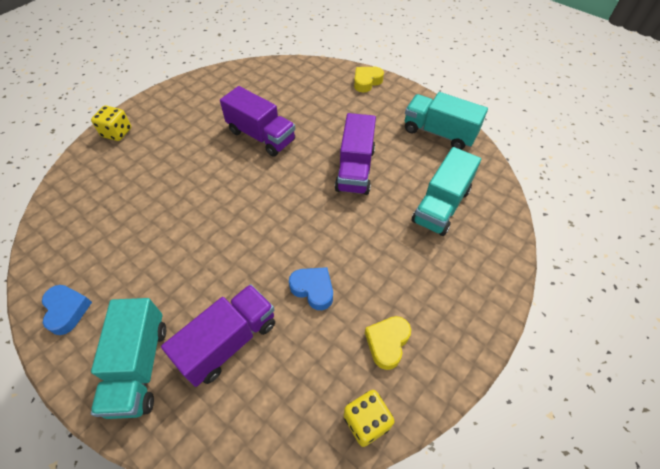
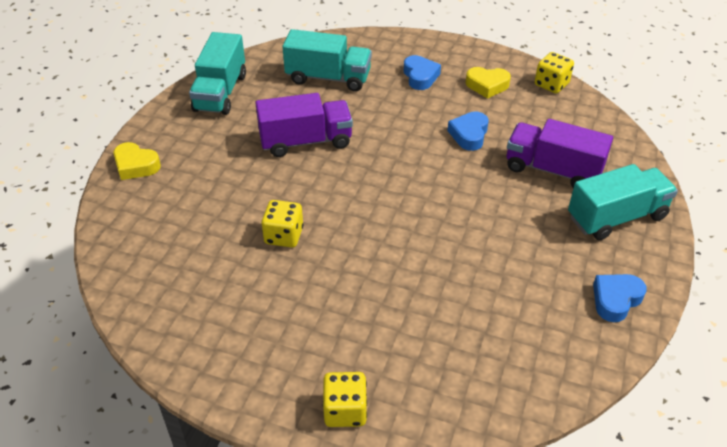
camera: 110 degrees left, 10 degrees down
purple truck [220,86,295,157] -> yellow dice [262,200,303,248]
none -> blue heart [404,55,441,90]

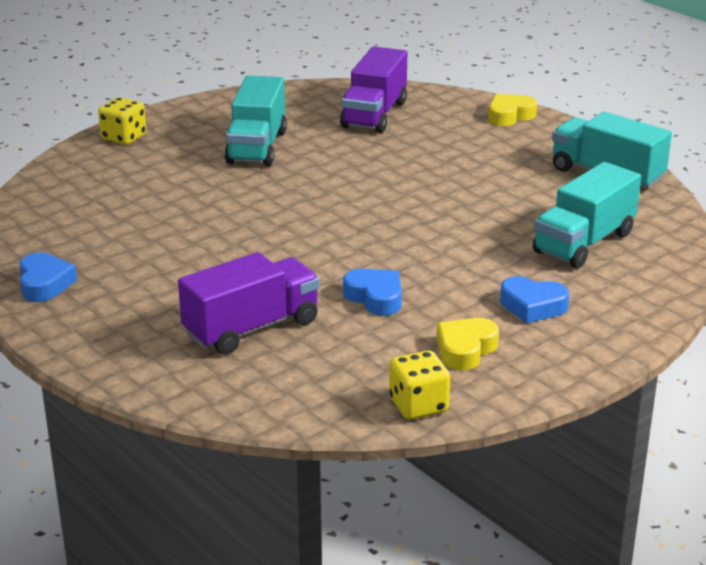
camera: 120 degrees right, 15 degrees down
purple truck [255,93,353,157] -> purple truck moved to [340,46,407,133]
yellow dice [262,200,303,248] -> none
turquoise truck [568,164,678,240] -> turquoise truck moved to [224,75,287,166]

